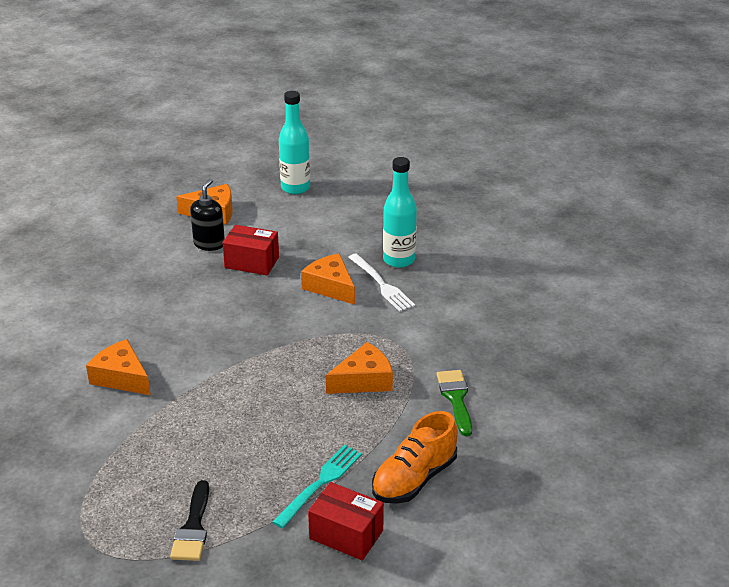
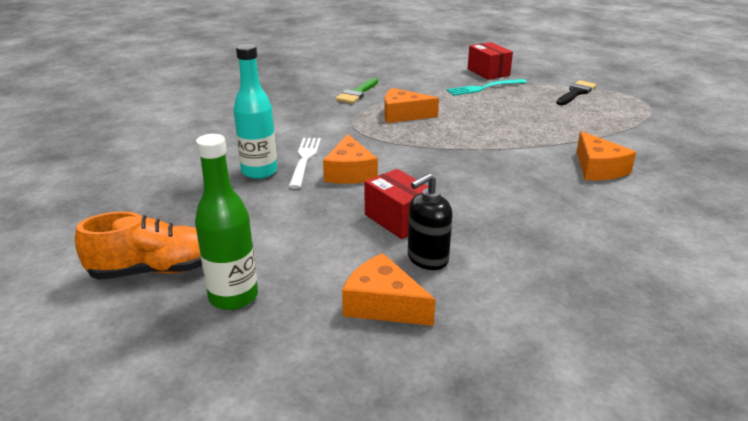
camera: 145 degrees left, 5 degrees down
turquoise bottle [279,91,310,194] -> green bottle [195,134,258,310]
orange shoe [372,411,458,504] -> orange shoe moved to [75,211,202,280]

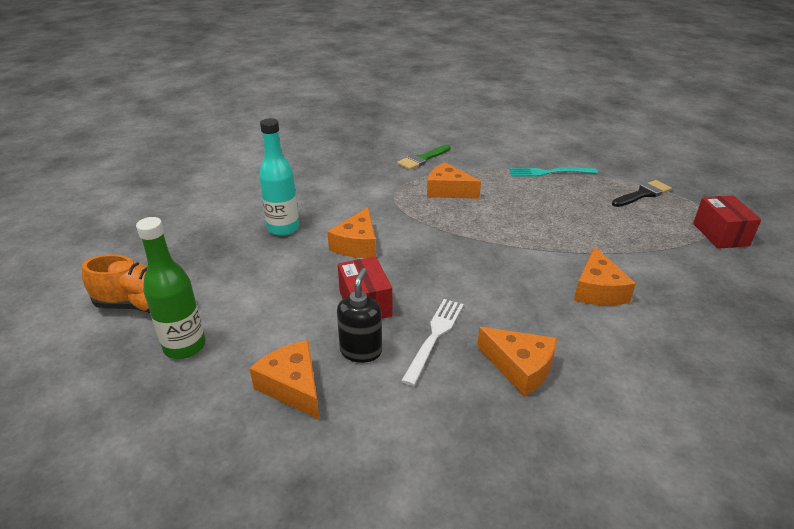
camera: 20 degrees right, 5 degrees up
white fork [288,138,321,189] -> white fork moved to [401,299,464,386]
black soap dispenser [408,173,452,270] -> black soap dispenser turned 120 degrees clockwise [337,268,382,363]
red box [468,42,513,80] -> red box moved to [693,195,761,249]
none -> orange cheese [477,327,557,397]

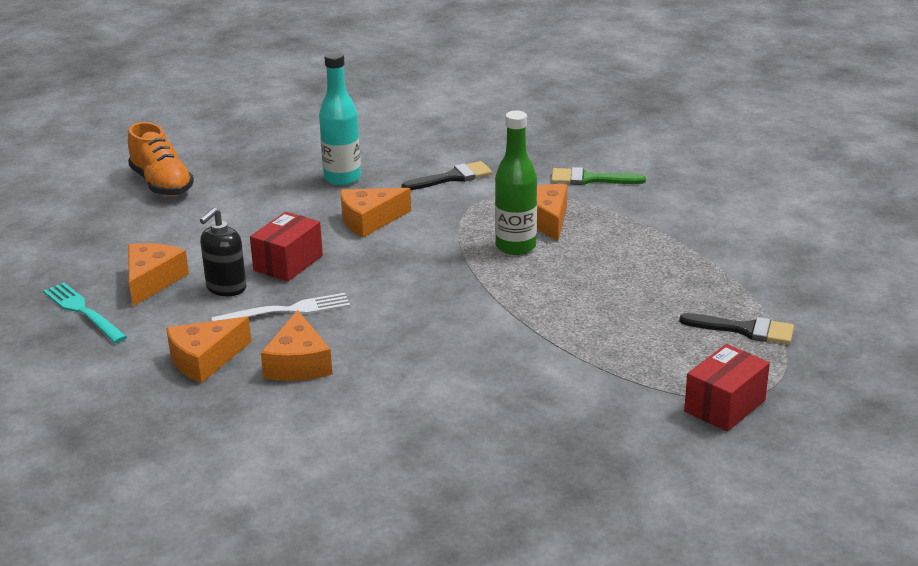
camera: 50 degrees right, 5 degrees down
green bottle [136,217,206,359] -> green bottle moved to [495,111,537,255]
black soap dispenser [337,268,382,363] -> black soap dispenser turned 150 degrees clockwise [200,208,246,296]
turquoise fork [510,167,598,177] -> turquoise fork moved to [43,282,127,343]
orange cheese [574,246,636,305] -> orange cheese moved to [166,317,252,383]
none -> black brush [401,161,492,190]

